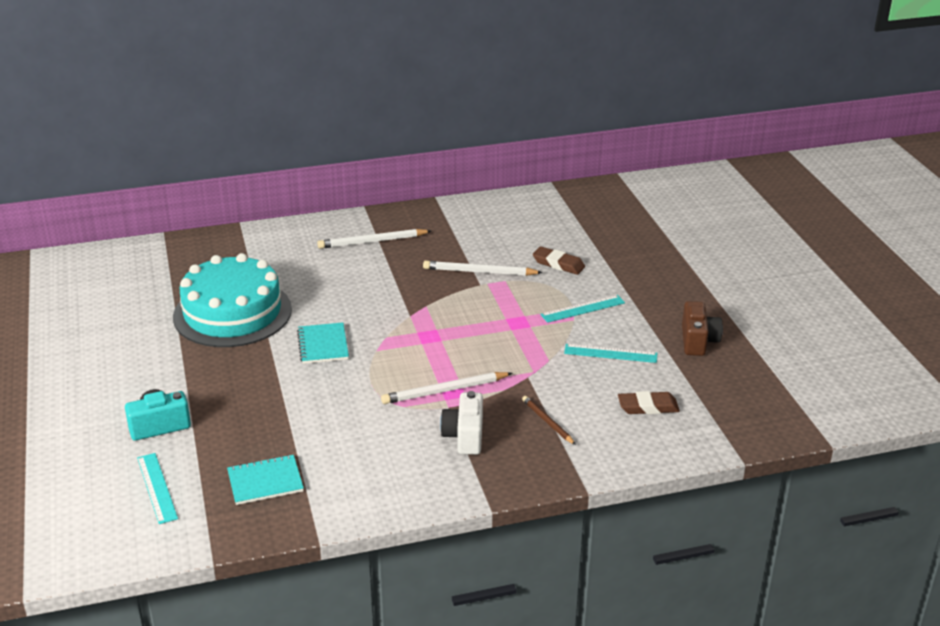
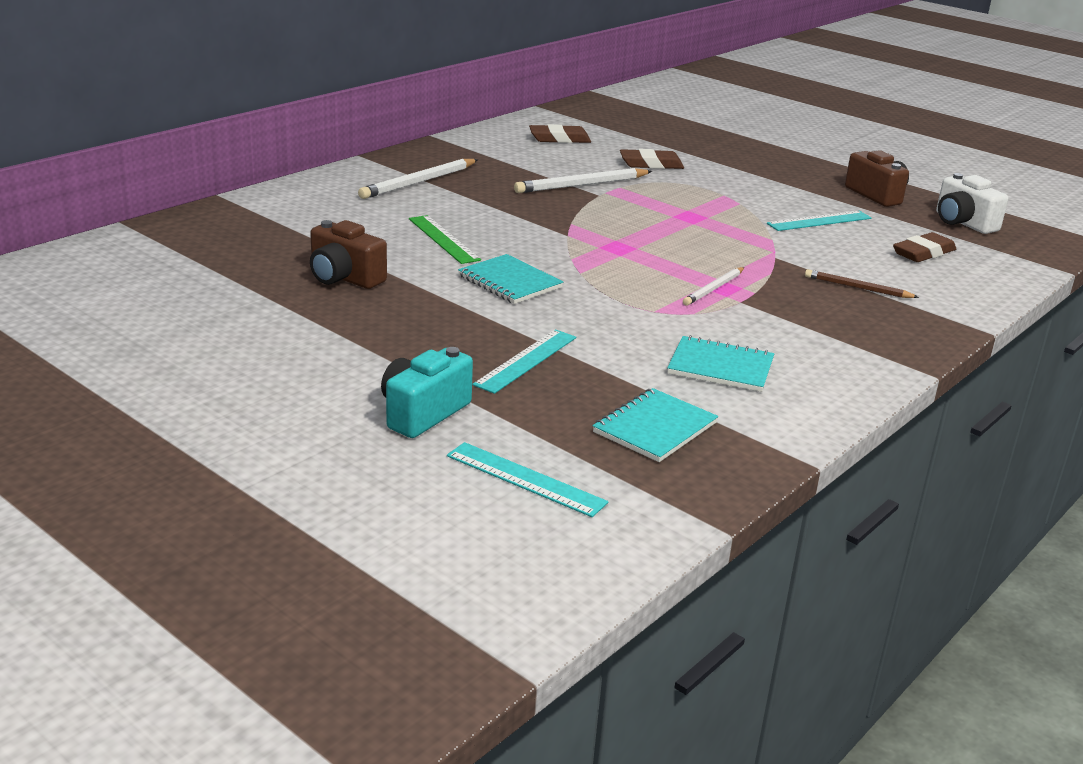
camera: 35 degrees left, 5 degrees down
turquoise cake [173,253,292,347] -> brown camera [310,220,387,289]
white pencil [381,372,512,404] -> white pencil [683,267,745,306], size x0.62
white camera [440,391,483,455] -> white camera moved to [936,173,1009,234]
turquoise ruler [540,295,625,323] -> turquoise ruler moved to [472,329,576,394]
none -> green ruler [409,215,481,264]
none -> brown eraser [529,124,591,143]
none -> turquoise notebook [667,335,774,392]

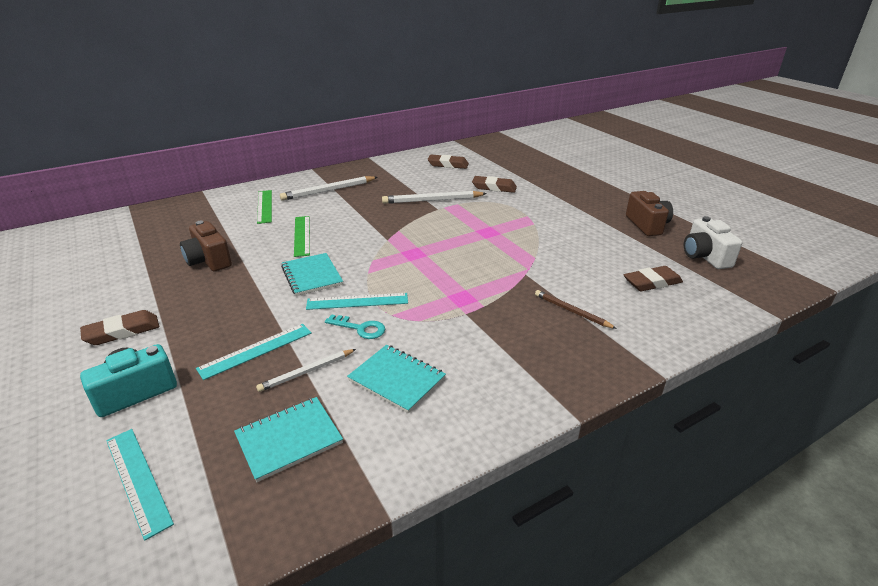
camera: 20 degrees right, 5 degrees up
white pencil [683,267,745,306] -> white pencil moved to [256,349,356,392]
turquoise ruler [767,211,871,231] -> turquoise ruler moved to [306,293,408,310]
none -> brown eraser [80,310,159,345]
none -> green ruler [257,190,272,224]
none -> turquoise key [325,314,385,339]

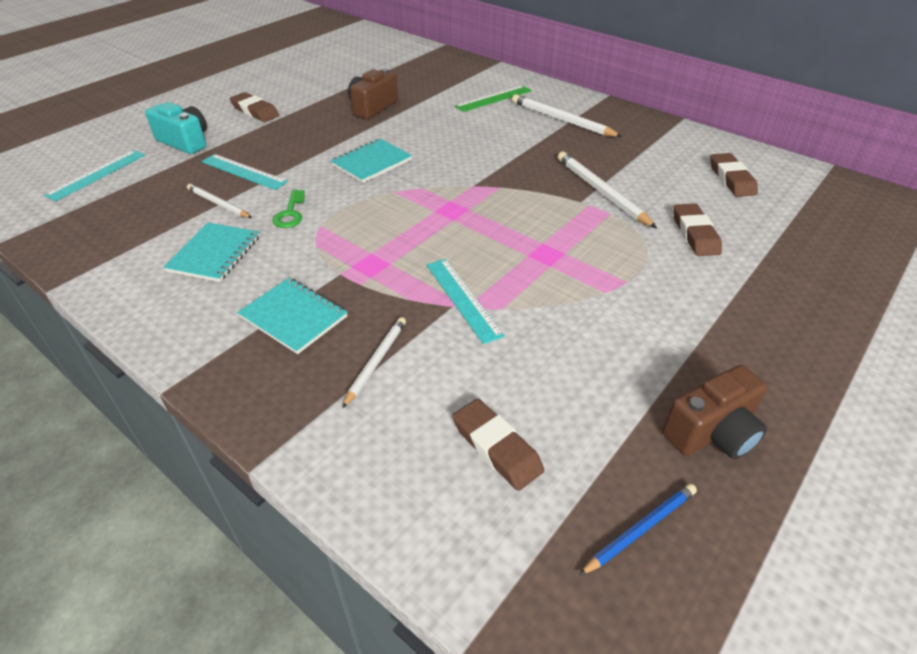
camera: 70 degrees right, 10 degrees up
turquoise notebook [234,397,343,482] -> turquoise notebook moved to [237,278,347,354]
green ruler [294,216,310,257] -> none
turquoise ruler [306,293,408,310] -> turquoise ruler moved to [427,259,505,344]
turquoise key [325,314,385,339] -> green key [272,190,305,228]
brown pencil [535,290,617,329] -> white pencil [342,317,406,408]
white camera [684,216,742,269] -> blue pencil [579,484,697,576]

